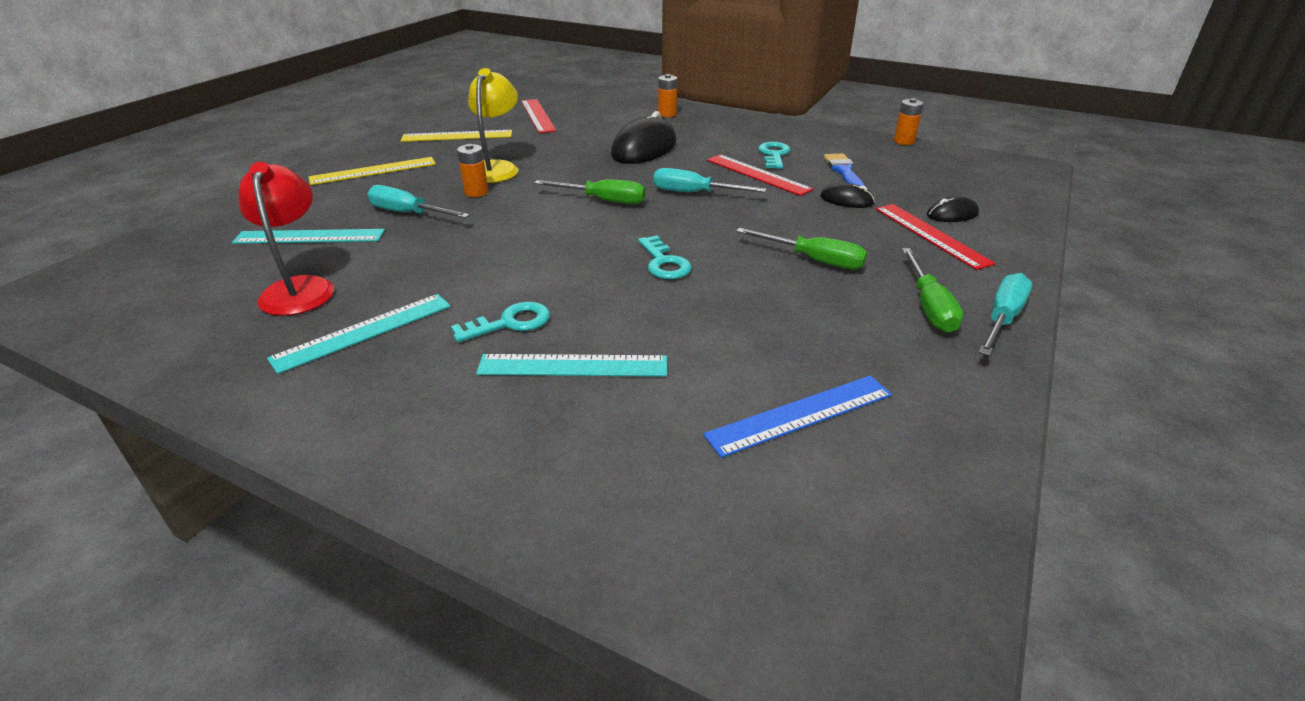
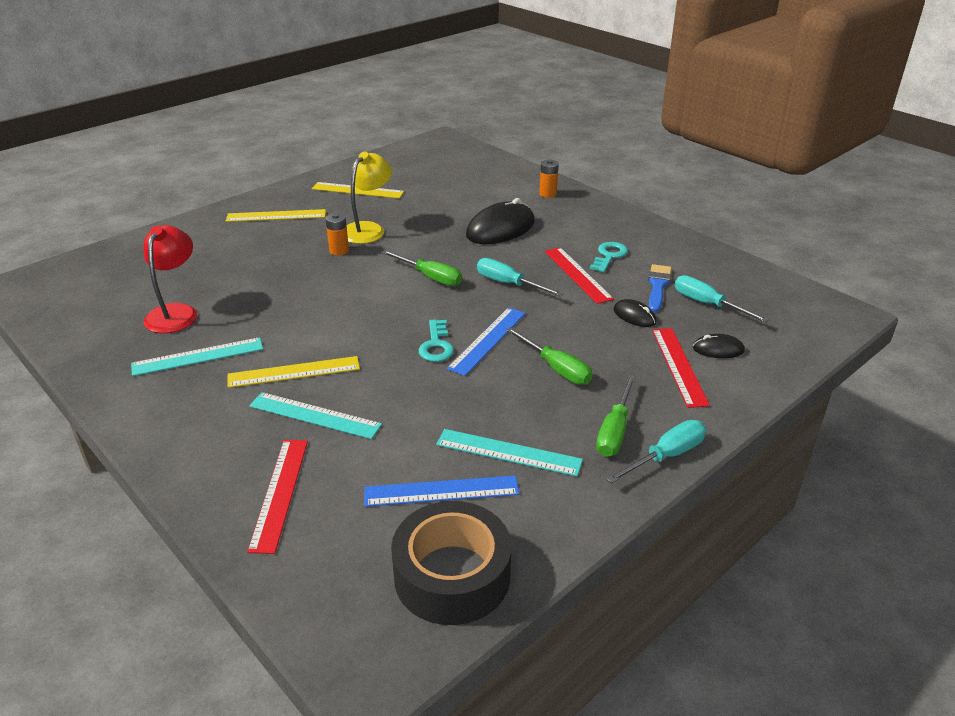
camera: 20 degrees right, 0 degrees up
turquoise ruler [232,229,385,244] -> turquoise ruler moved to [436,429,583,476]
turquoise screwdriver [367,185,470,218] -> turquoise screwdriver moved to [675,275,769,322]
turquoise key [451,302,550,342] -> yellow ruler [227,356,360,388]
red ruler [521,99,557,133] -> red ruler moved to [247,440,308,554]
orange battery [894,98,924,145] -> none
none -> black tape [391,501,511,625]
none -> blue ruler [447,307,526,376]

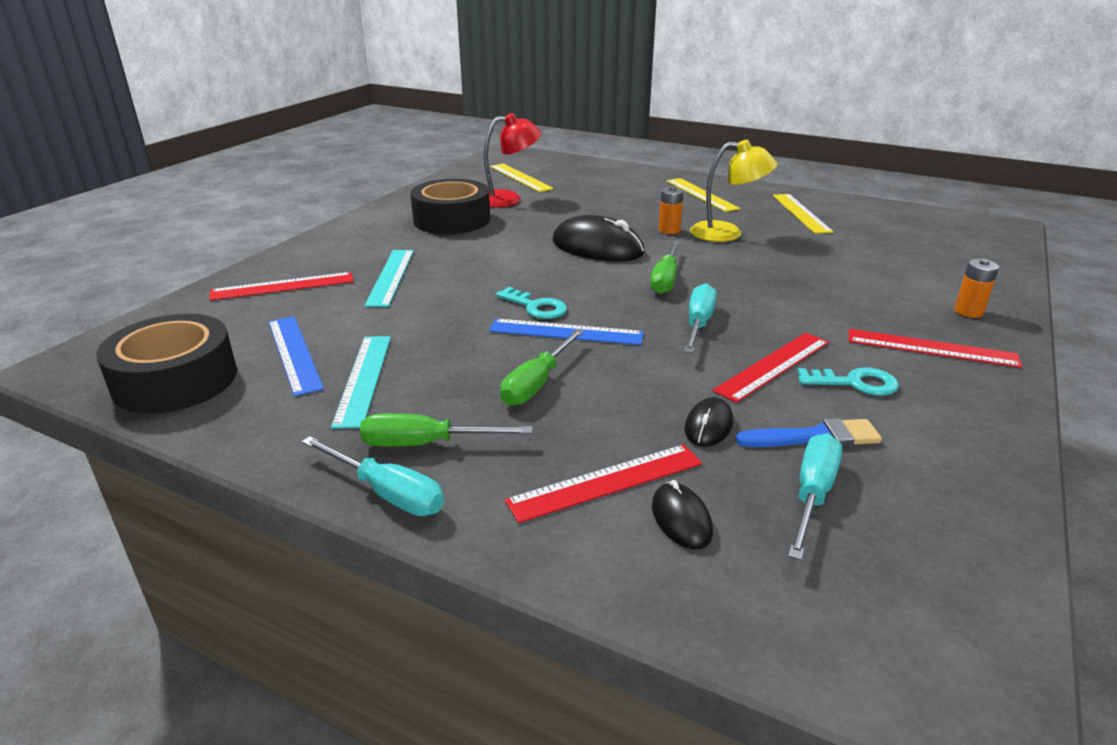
camera: 70 degrees right, 5 degrees down
turquoise ruler [131,337,263,376] -> black tape [410,179,490,234]
yellow ruler [227,356,360,388] -> yellow ruler moved to [490,163,554,192]
turquoise key [419,320,454,362] -> turquoise key turned 120 degrees counterclockwise [496,287,567,319]
black mouse [466,198,535,244] -> black mouse moved to [552,215,645,261]
none -> red ruler [849,329,1022,368]

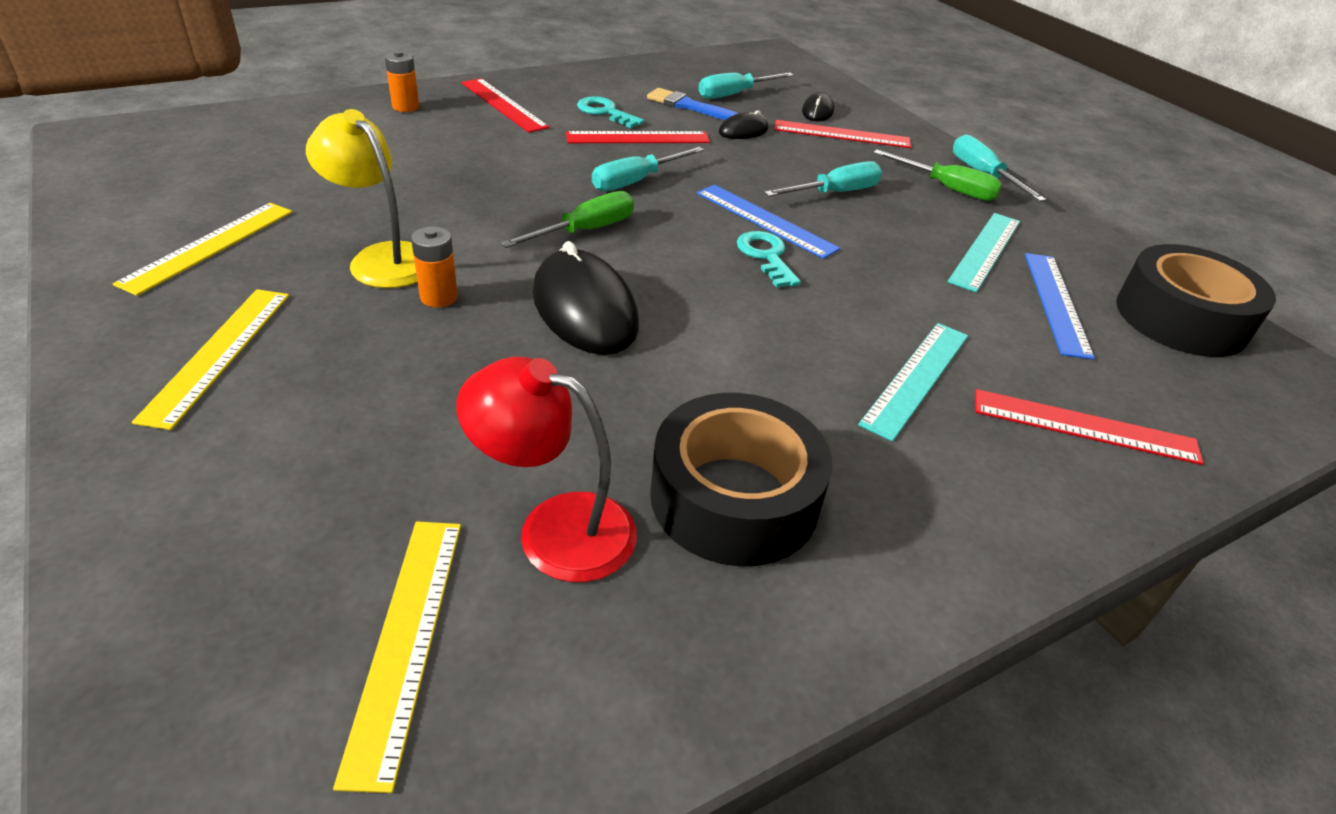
camera: 150 degrees left, 10 degrees up
green screwdriver [500,329,584,406] -> turquoise screwdriver [764,161,882,197]

